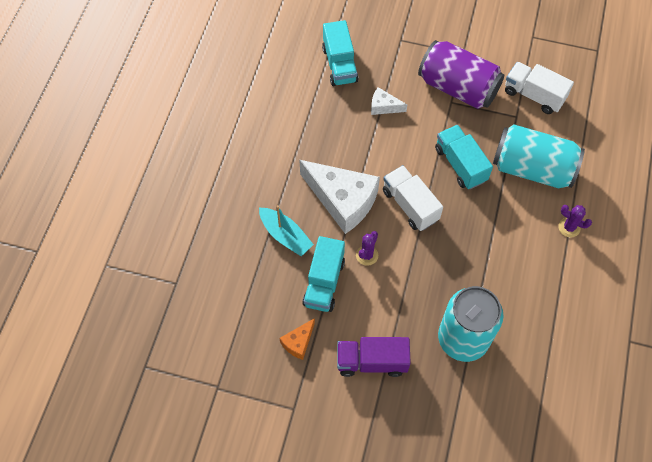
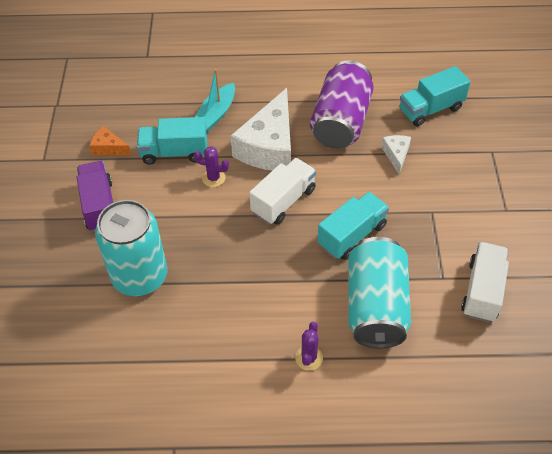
camera: 75 degrees right, 10 degrees down
purple can [418,40,504,109] -> purple can moved to [310,60,374,149]

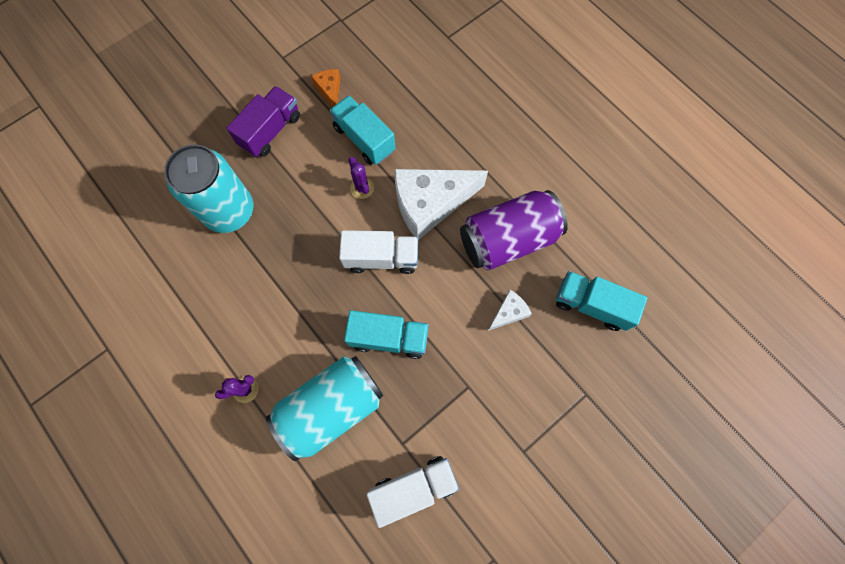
camera: 50 degrees right, 20 degrees up
turquoise boat [195,69,235,132] -> none

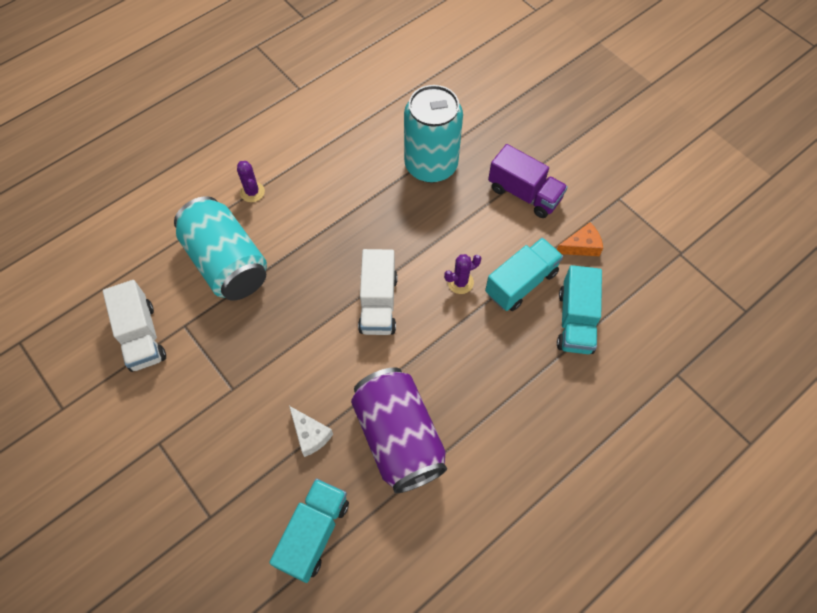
camera: 90 degrees right, 10 degrees down
turquoise truck [344,310,429,359] -> turquoise truck moved to [557,265,602,354]
white cheese [394,169,488,240] -> none

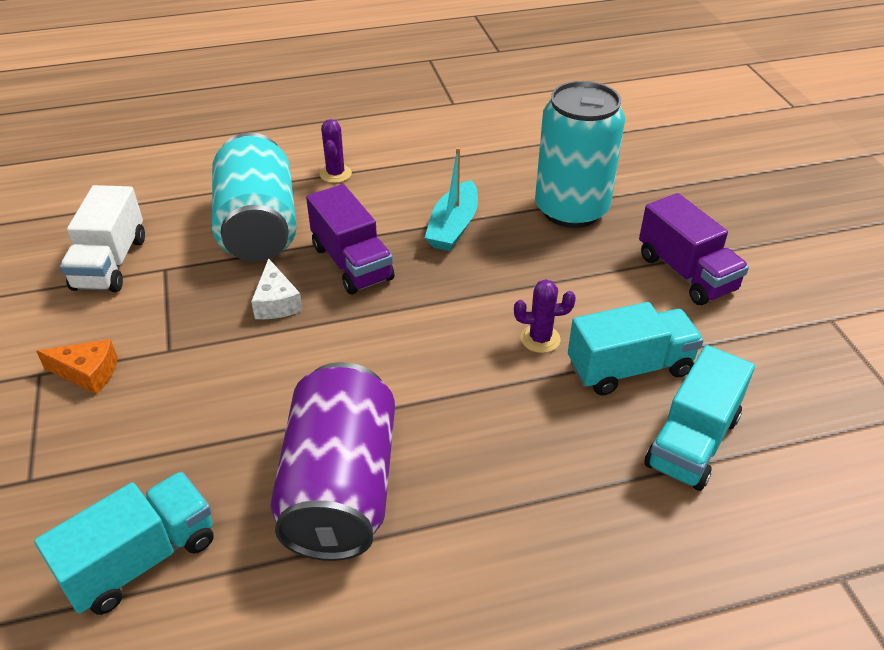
camera: 25 degrees right, 20 degrees down
white cheese [289,406,333,457] -> white cheese moved to [251,258,303,319]
white truck [358,249,397,335] -> none
orange cheese [557,222,603,256] -> orange cheese moved to [36,339,117,394]
none -> purple truck [306,184,395,294]
none -> turquoise boat [425,147,478,251]

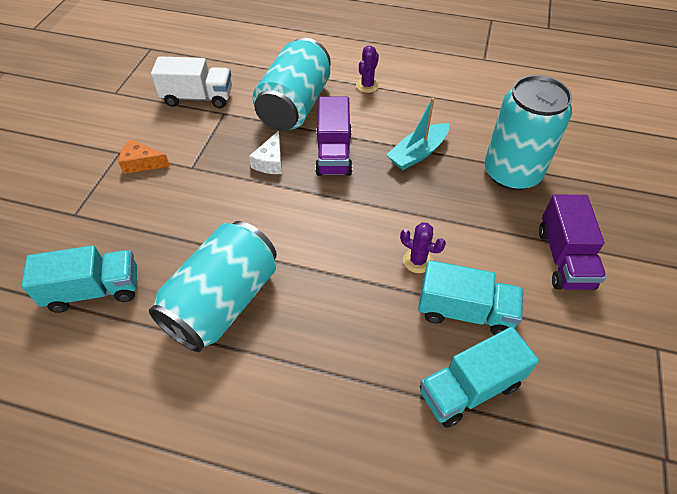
camera: 30 degrees right, 10 degrees up
orange cheese [36,339,117,394] -> orange cheese turned 150 degrees clockwise [118,139,170,174]
white truck [60,185,145,292] -> white truck turned 120 degrees counterclockwise [151,56,232,108]
purple can [270,362,395,561] -> turquoise can [149,221,277,352]

